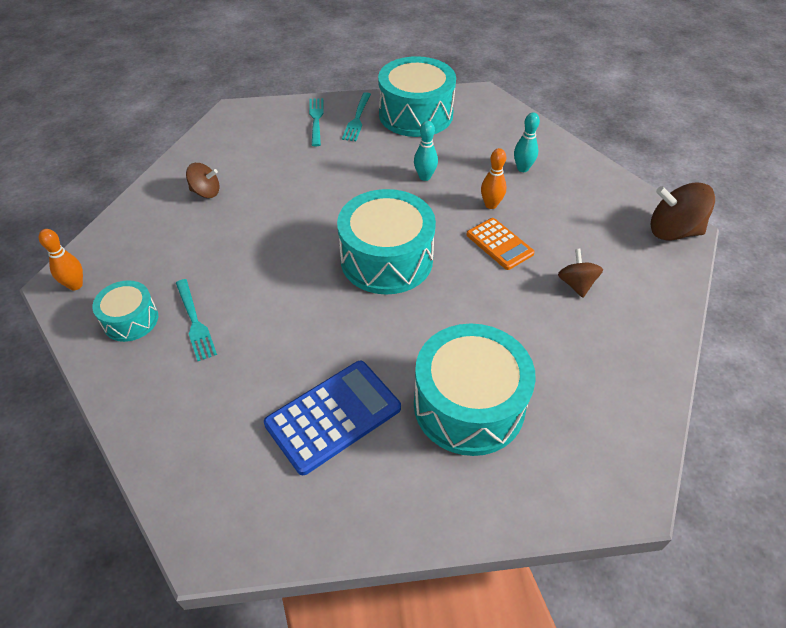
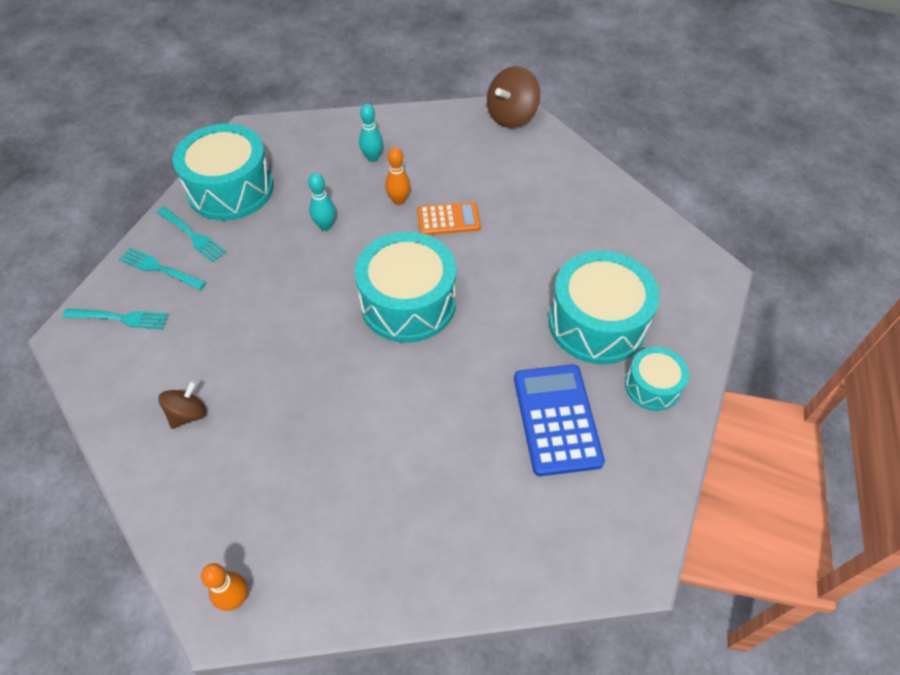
camera: 60 degrees left, 5 degrees up
turquoise drum [92,280,158,342] -> turquoise drum moved to [625,347,689,411]
turquoise fork [176,279,217,361] -> turquoise fork moved to [62,309,169,329]
brown spinning top [558,249,603,298] -> none

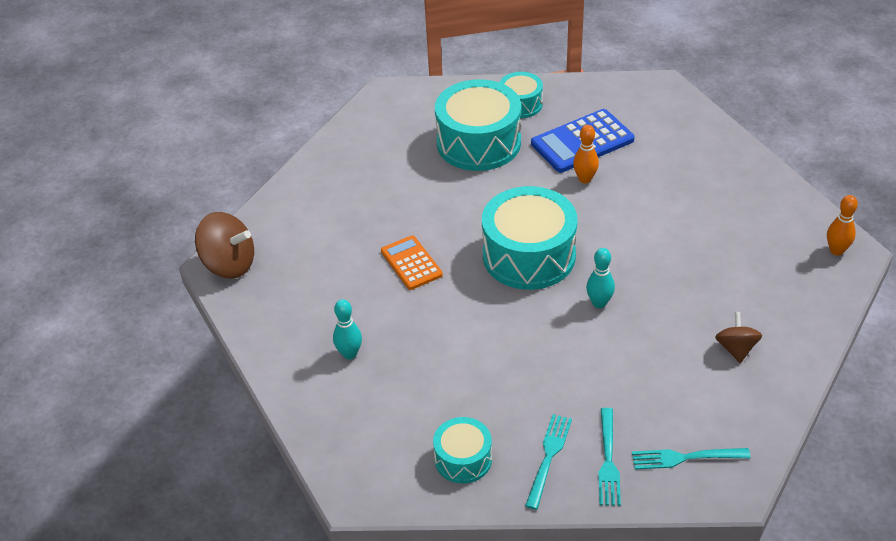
camera: 110 degrees left, 10 degrees down
turquoise fork [62,309,169,329] -> turquoise fork turned 75 degrees counterclockwise [632,448,751,470]
brown spinning top [158,381,207,429] -> brown spinning top turned 75 degrees clockwise [715,312,762,363]
turquoise drum [172,124,274,221] -> turquoise drum [433,417,492,484], size x0.53
turquoise bowling pin [308,173,336,231] -> turquoise bowling pin moved to [586,248,615,308]
orange bowling pin [385,147,411,205] -> orange bowling pin moved to [573,125,599,183]

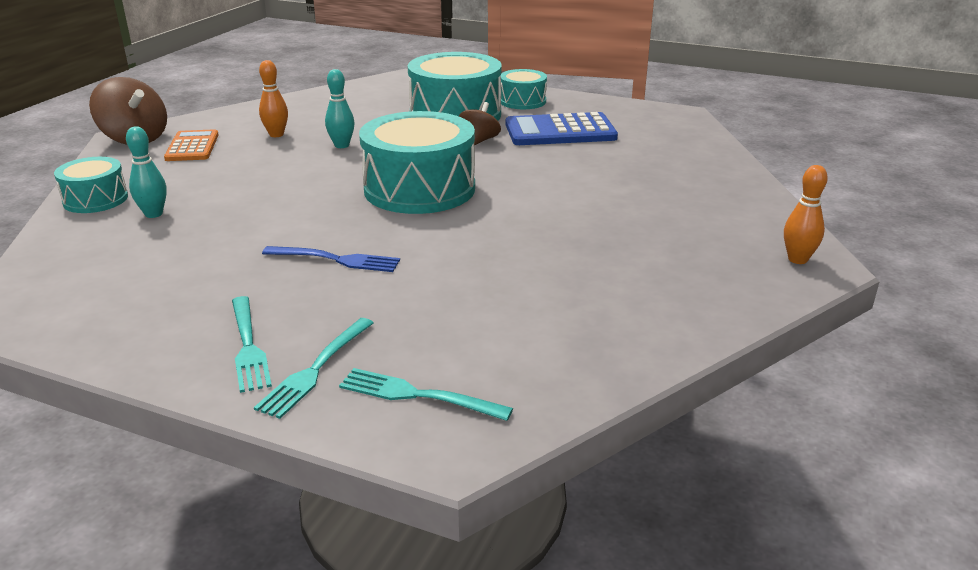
camera: 20 degrees right, 15 degrees down
orange calculator [381,235,443,290] -> orange calculator moved to [164,129,219,161]
turquoise drum [433,417,492,484] -> turquoise drum moved to [54,157,128,213]
turquoise fork [525,414,572,510] -> turquoise fork turned 120 degrees clockwise [232,296,272,393]
orange bowling pin [573,125,599,183] -> orange bowling pin moved to [259,60,288,137]
turquoise bowling pin [586,248,615,308] -> turquoise bowling pin moved to [325,69,355,148]
brown spinning top [715,312,762,363] -> brown spinning top moved to [459,102,501,146]
none -> blue fork [262,246,400,272]

